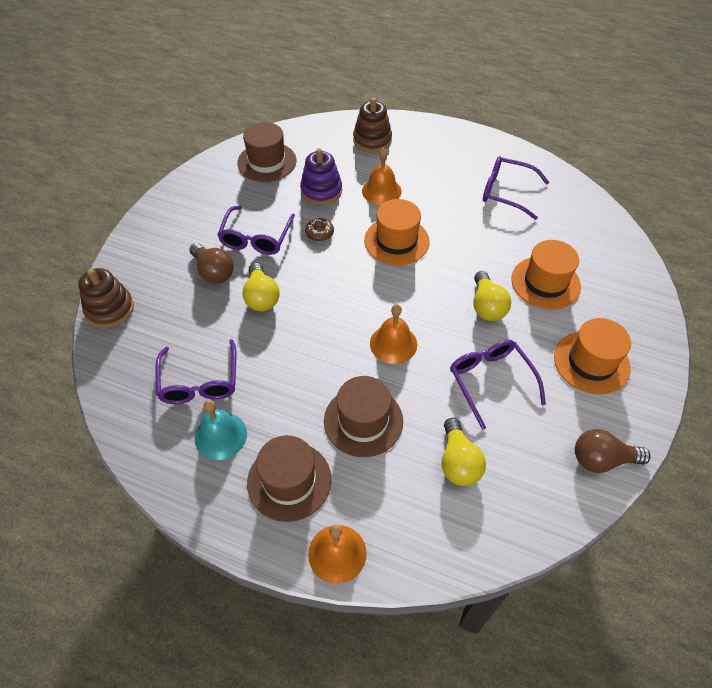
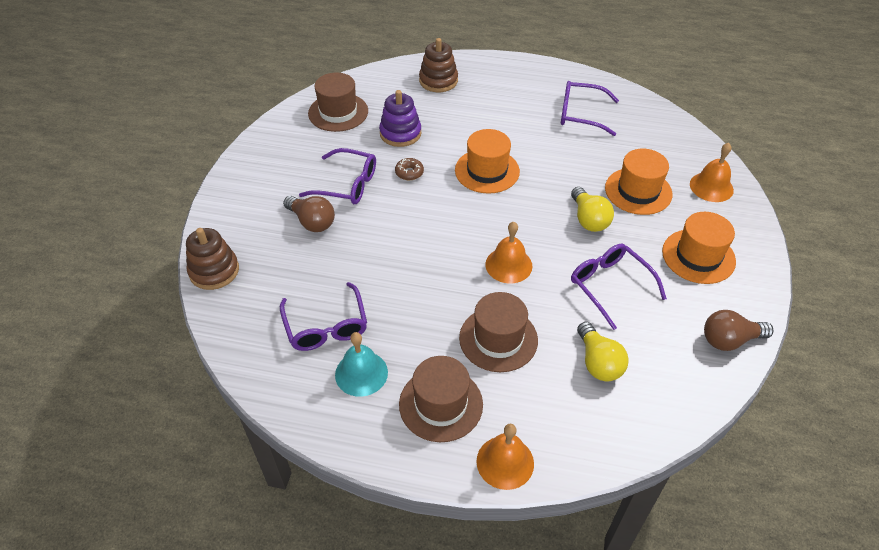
camera: 10 degrees left, 5 degrees down
purple glasses [217,205,295,255] -> purple glasses turned 75 degrees counterclockwise [299,148,376,204]
yellow light bulb [242,263,280,311] -> none
orange bell [362,148,402,205] -> orange bell moved to [690,143,734,202]

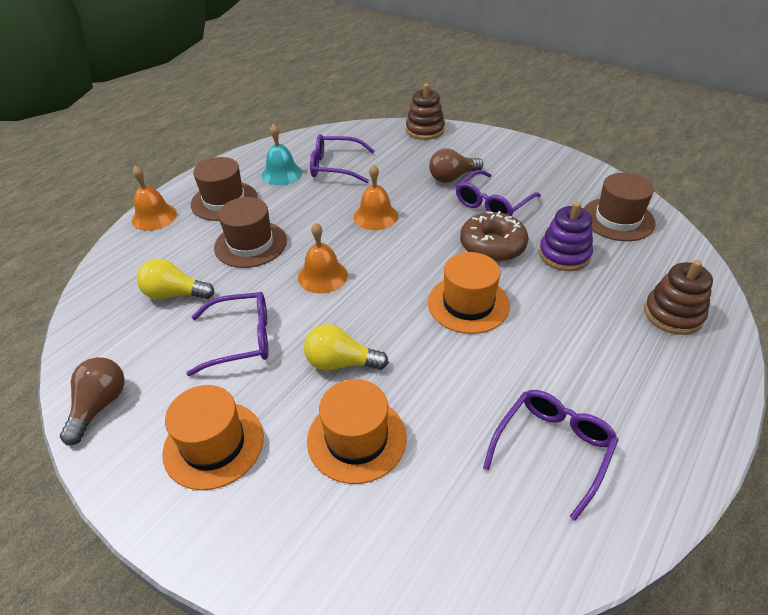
camera: 115 degrees right, 5 degrees down
brown donut [395,158,424,180] -> brown donut [460,211,528,262], size x2.04
orange bell [690,143,734,202] -> orange bell moved to [354,164,398,230]

